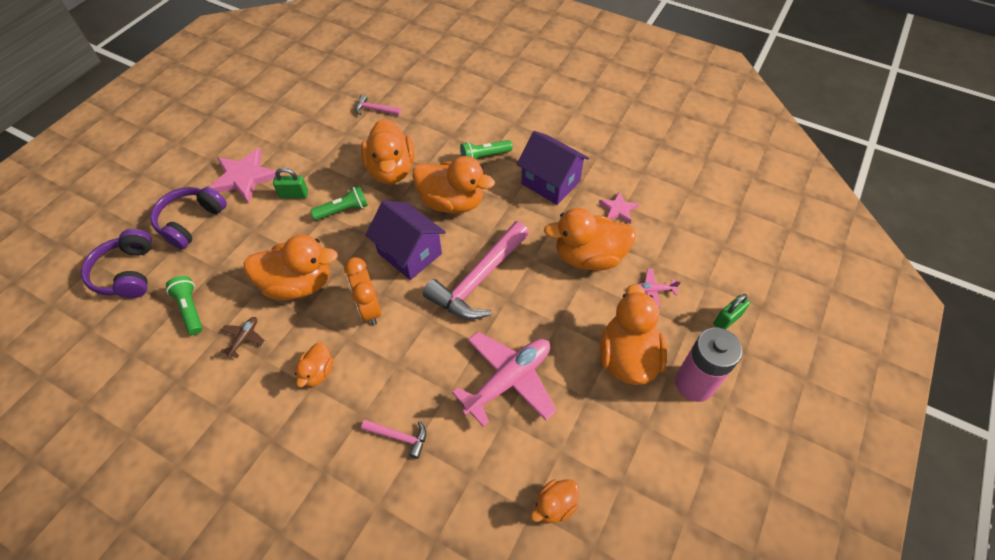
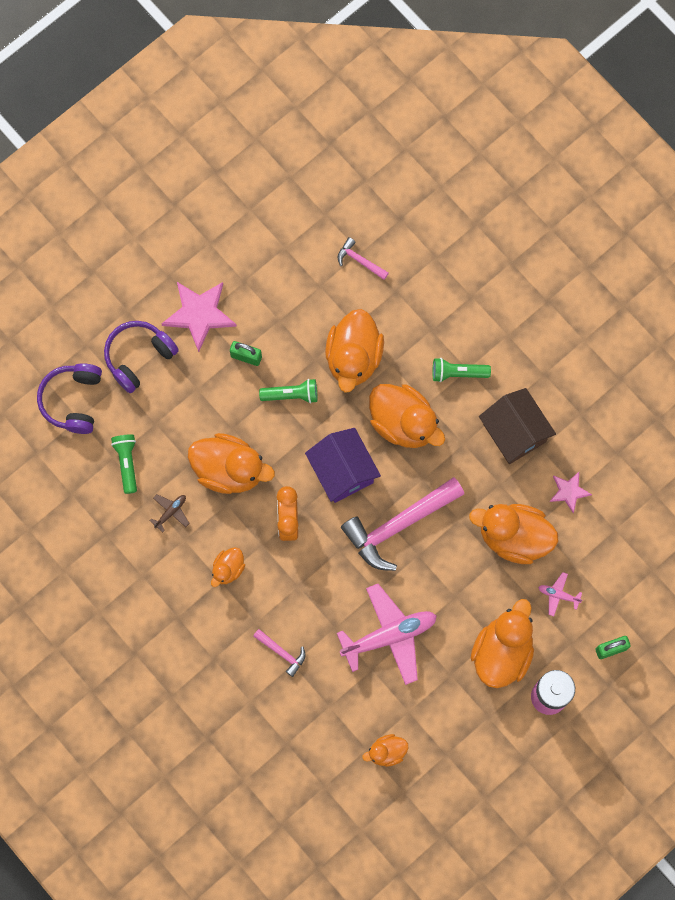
camera: 20 degrees right, 20 degrees up
purple house [517,131,589,205] -> brown house [479,388,556,464]

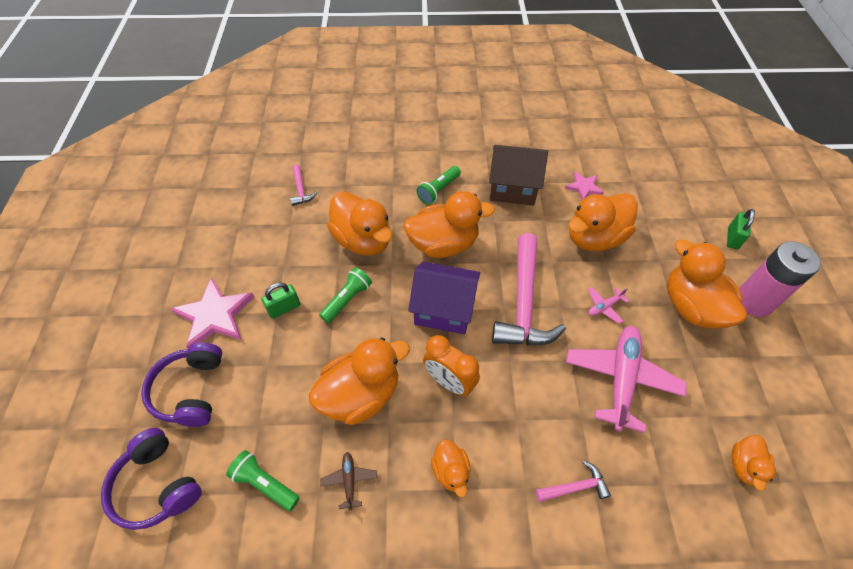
camera: 50 degrees left, 20 degrees down
pink hammer [338,237,389,280] -> pink hammer turned 90 degrees counterclockwise [290,164,318,206]
pink plane [538,572,582,616] -> pink plane moved to [588,287,629,324]

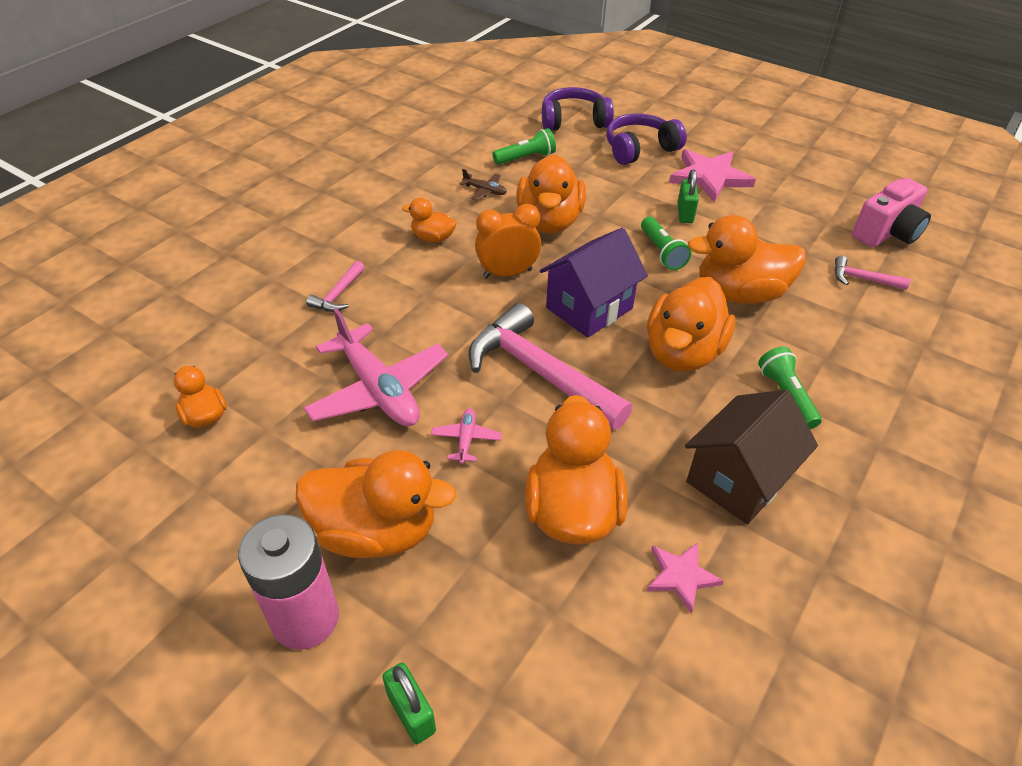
camera: 125 degrees right, 10 degrees down
purple headphones [141,343,222,427] -> purple headphones turned 60 degrees counterclockwise [606,113,687,165]
none -> pink camera [852,178,931,247]

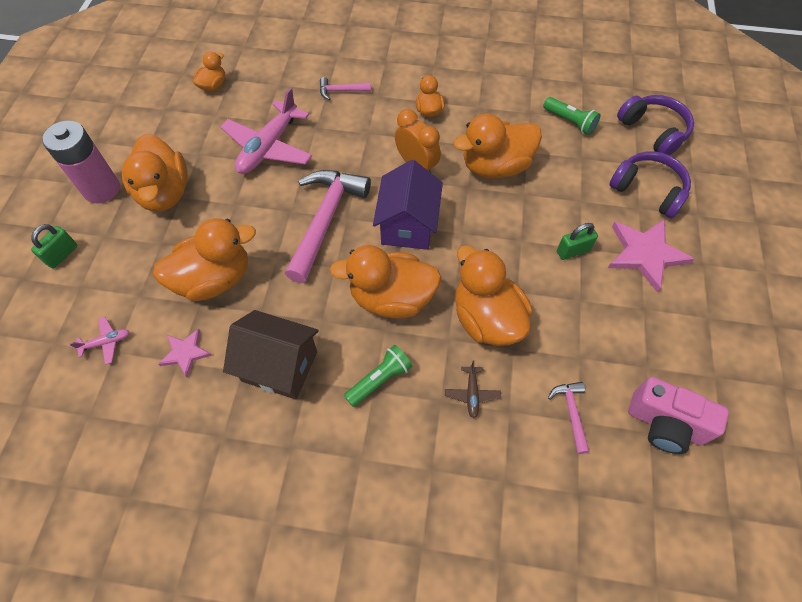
camera: 65 degrees right, 15 degrees up
pink plane [431,408,502,464] -> pink plane moved to [69,317,130,365]
brown plane [460,169,507,201] -> brown plane moved to [445,360,501,418]
purple house [539,228,648,338] -> purple house turned 75 degrees clockwise [373,160,443,250]
green flashlight [641,217,691,270] -> none

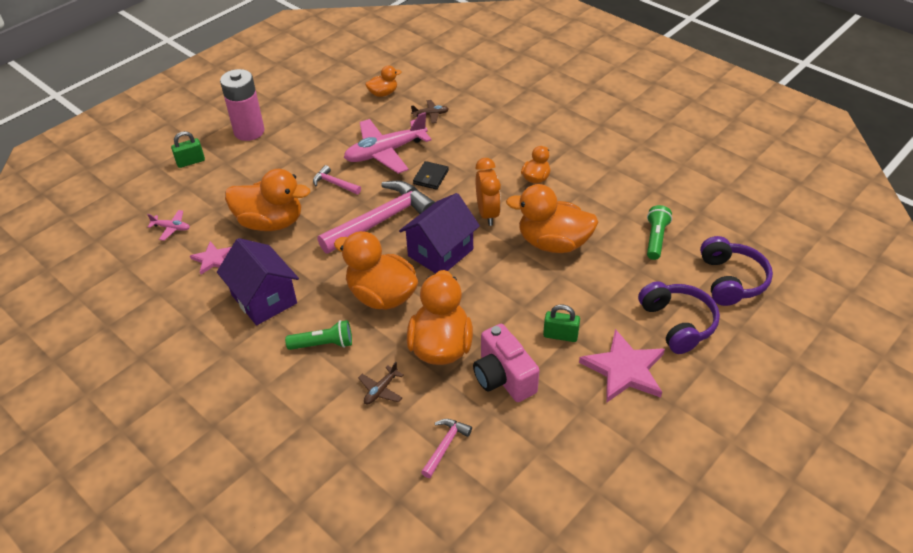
camera: 35 degrees right, 15 degrees down
orange duck [122,134,188,212] -> none
brown house [223,310,319,399] -> purple house [217,238,299,325]
pink hammer [320,77,371,100] -> pink hammer moved to [313,165,361,194]
green flashlight [543,97,601,135] -> green flashlight turned 150 degrees counterclockwise [647,205,672,260]
pink camera [628,377,729,454] -> pink camera moved to [473,324,539,402]
none -> brown plane [411,100,449,123]
none -> black wallet [413,161,449,190]

